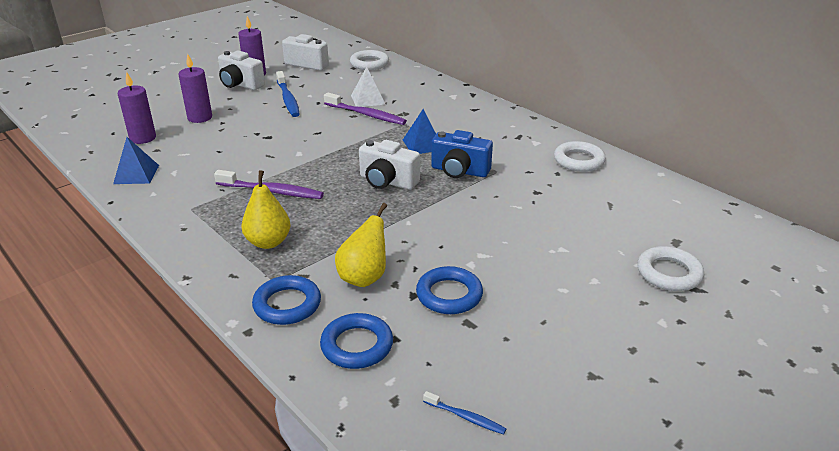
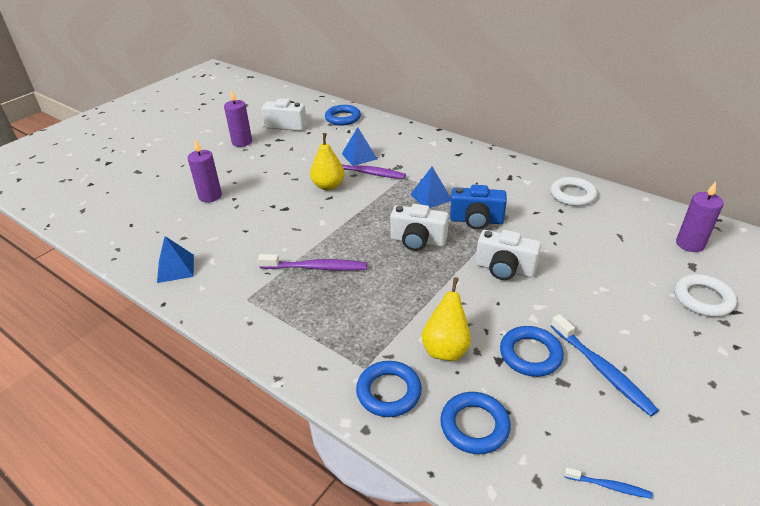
camera: 10 degrees left, 5 degrees up
purple candle [118,72,156,144] -> purple candle moved to [676,181,724,252]
white camera [218,50,265,90] -> white camera moved to [476,230,541,280]
yellow pear [241,170,290,249] -> yellow pear moved to [310,133,345,190]
blue toothbrush [276,71,300,117] -> blue toothbrush moved to [551,314,659,416]
white ring [350,50,389,70] -> blue ring [325,105,361,126]
white pyramid [351,67,385,107] -> blue pyramid [342,127,377,166]

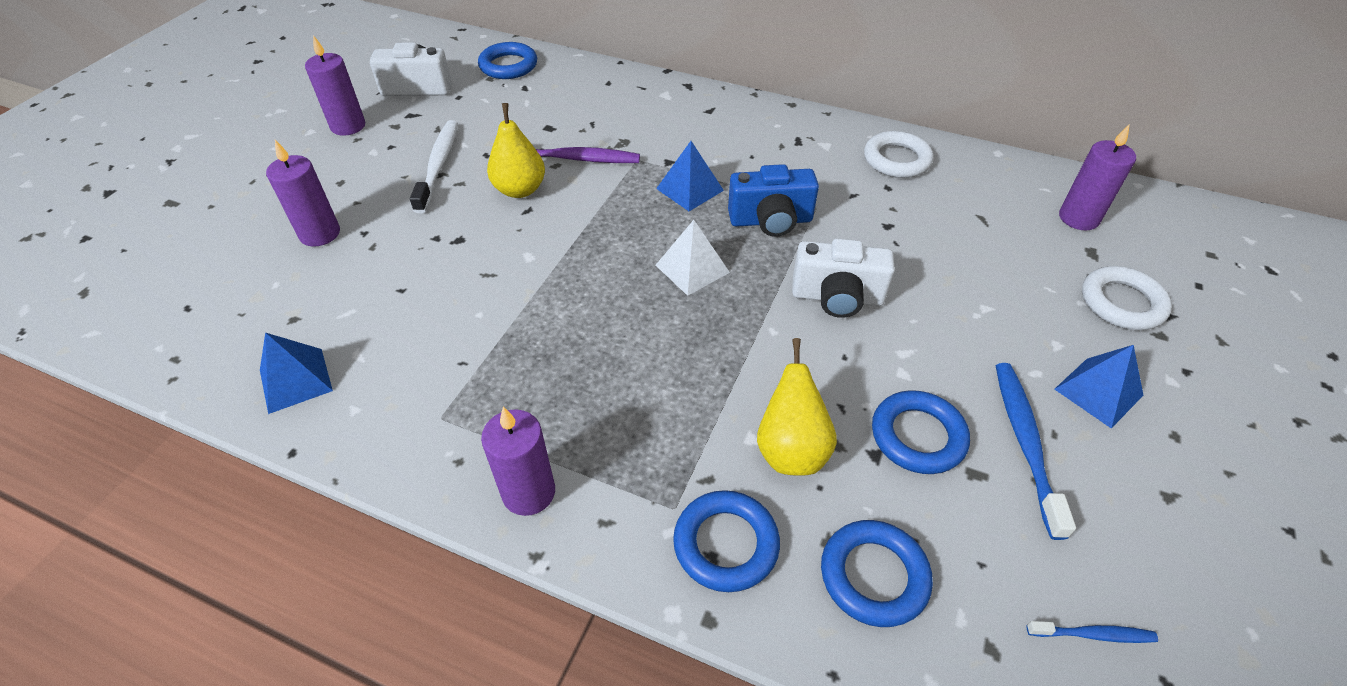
camera: 15 degrees left, 10 degrees up
purple toothbrush [258,254,367,271] -> none
blue pyramid [342,127,377,166] -> blue pyramid moved to [1054,345,1144,428]
white camera [390,204,449,251] -> white pyramid [656,220,730,296]
blue toothbrush [551,314,659,416] -> blue toothbrush turned 135 degrees counterclockwise [996,363,1076,540]
none -> white toothbrush [410,120,458,213]
none -> purple candle [481,407,555,516]

